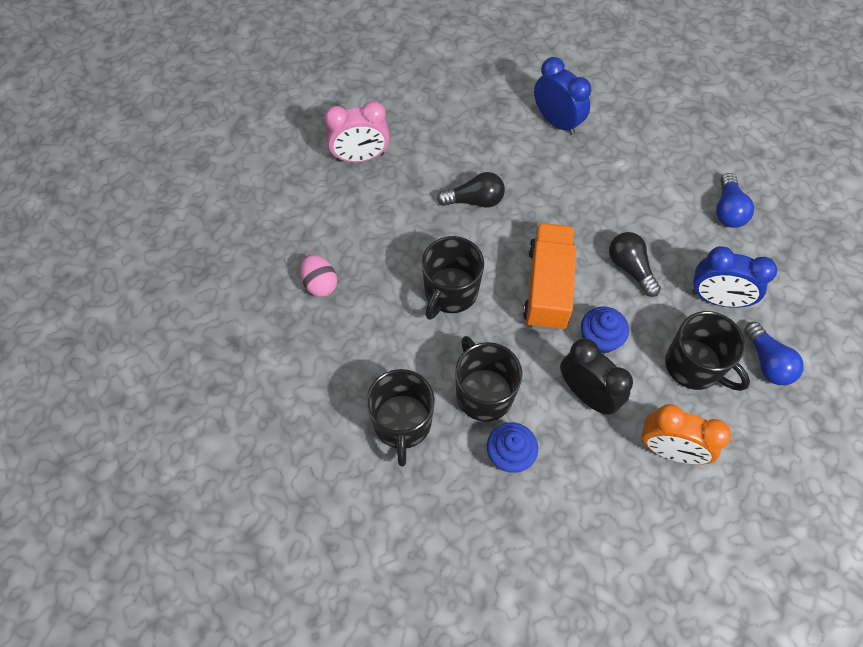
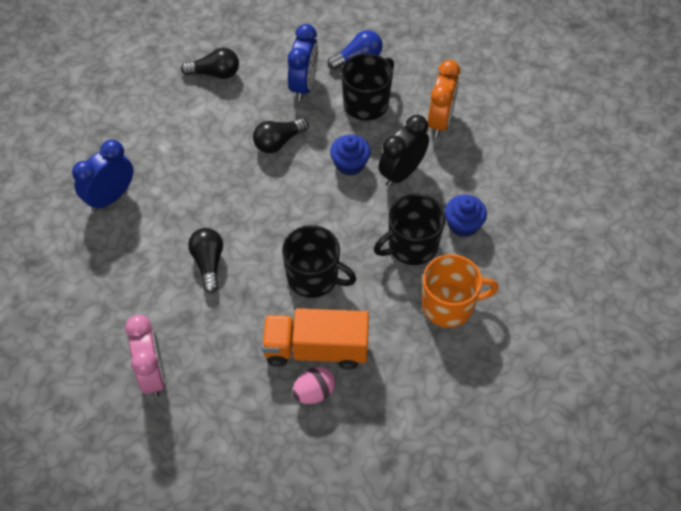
camera: 95 degrees left, 5 degrees down
black mug [366,369,435,466] -> orange mug [422,254,499,327]
orange truck [523,223,576,331] -> orange truck moved to [262,308,369,370]
blue light bulb [716,173,754,228] -> black light bulb [181,48,239,79]

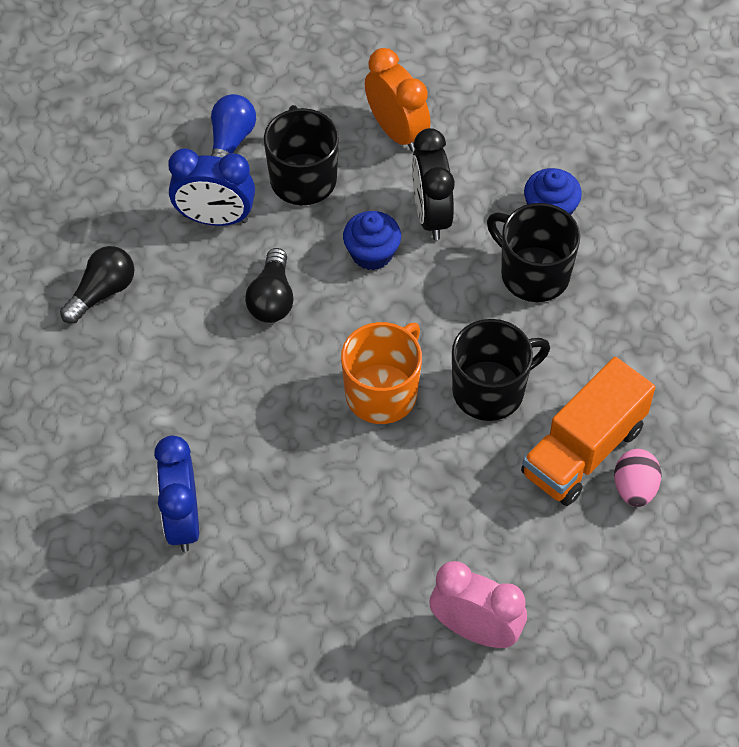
camera: 50 degrees left, 0 degrees up
black light bulb [188,228,223,294] -> none
blue clock [288,24,318,101] -> blue clock turned 135 degrees clockwise [168,149,255,226]
black mug [374,194,445,265] -> black mug turned 120 degrees clockwise [487,203,580,302]
orange mug [422,254,499,327] -> orange mug moved to [341,322,422,424]

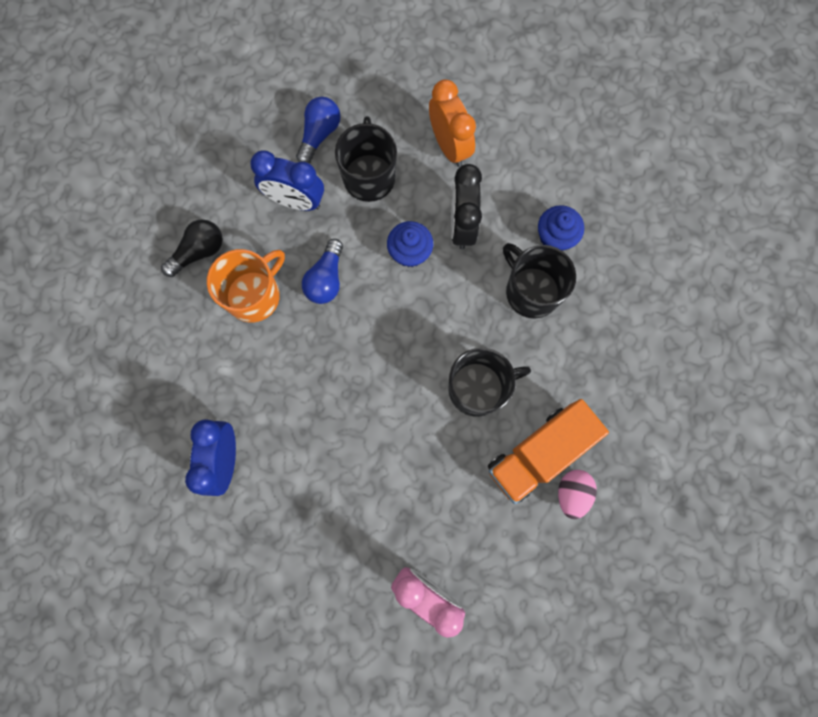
camera: 10 degrees right, 20 degrees up
black light bulb [245,248,294,323] -> blue light bulb [302,239,343,304]
orange mug [341,322,422,424] -> orange mug moved to [207,249,285,323]

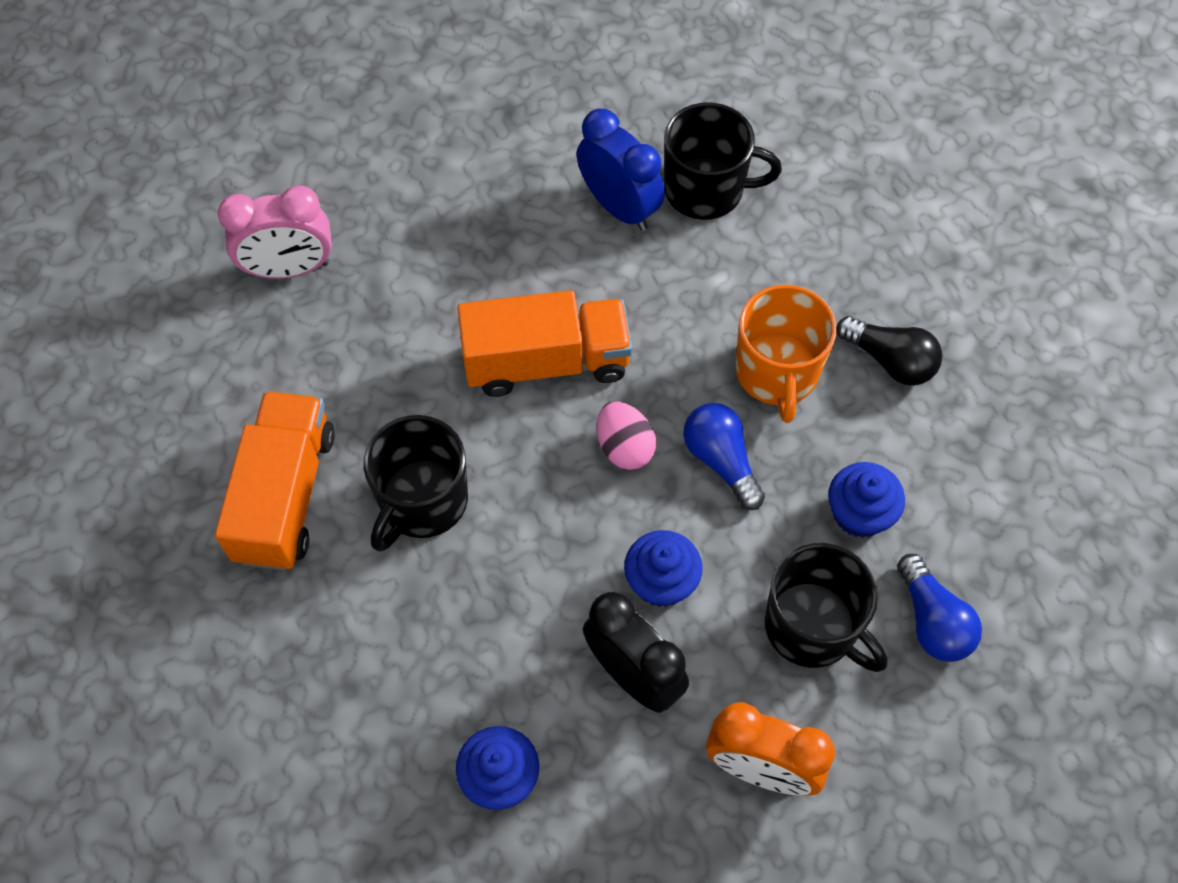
camera: 135 degrees right, 15 degrees down
black light bulb [161,219,223,277] -> black light bulb turned 60 degrees counterclockwise [837,316,942,386]
blue clock [250,151,324,211] -> blue cupcake [828,462,905,538]
black mug [503,243,576,319] -> black mug moved to [664,103,782,219]
pink egg [558,470,597,519] -> pink egg moved to [597,401,656,470]
none -> orange truck [458,290,632,397]

